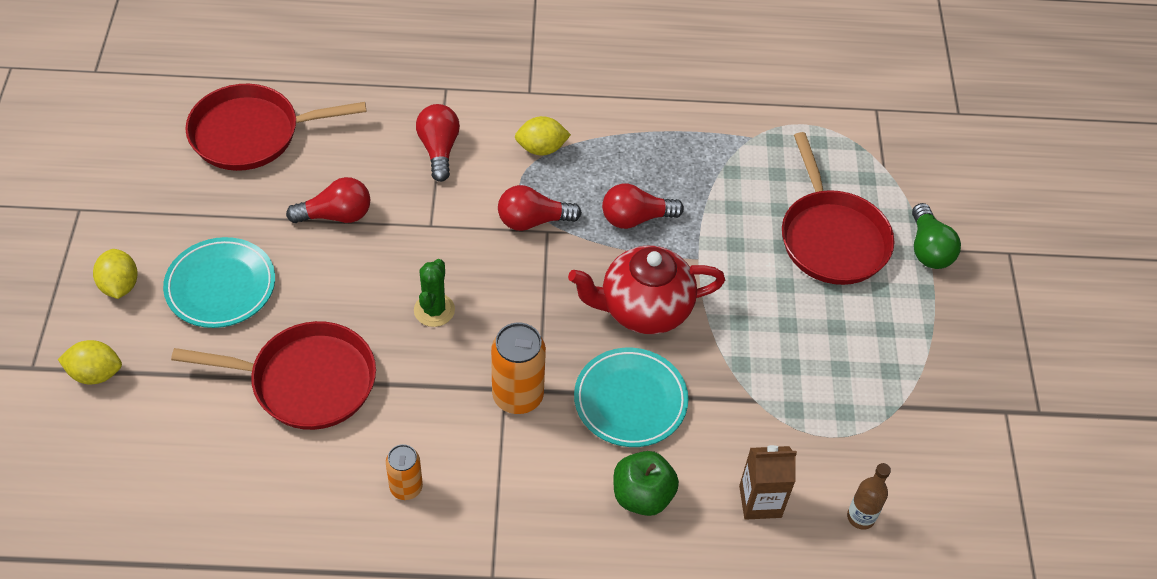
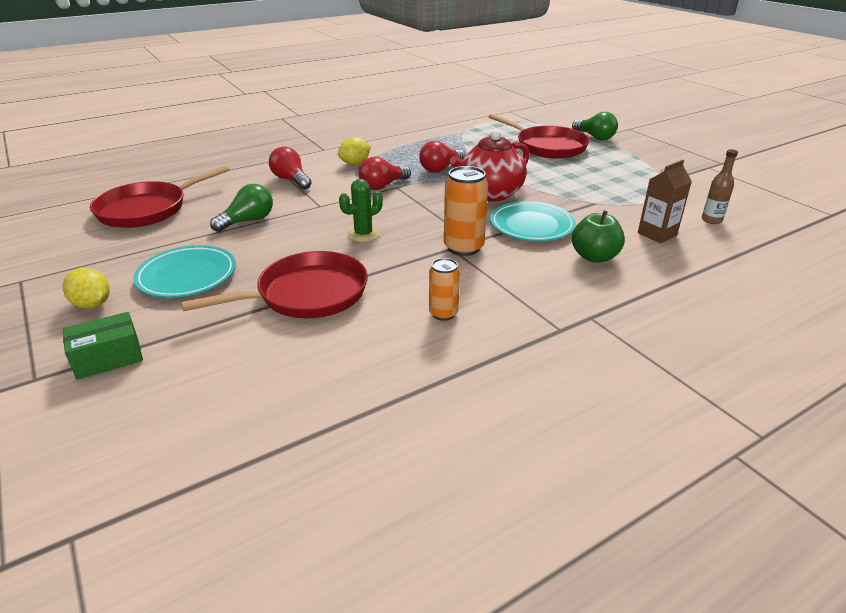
camera: 30 degrees left, 20 degrees down
yellow lemon [58,340,122,384] -> green box [63,312,143,380]
red light bulb [286,177,370,223] -> green light bulb [210,184,273,232]
green cactus [414,259,455,327] -> green cactus turned 75 degrees clockwise [339,179,383,242]

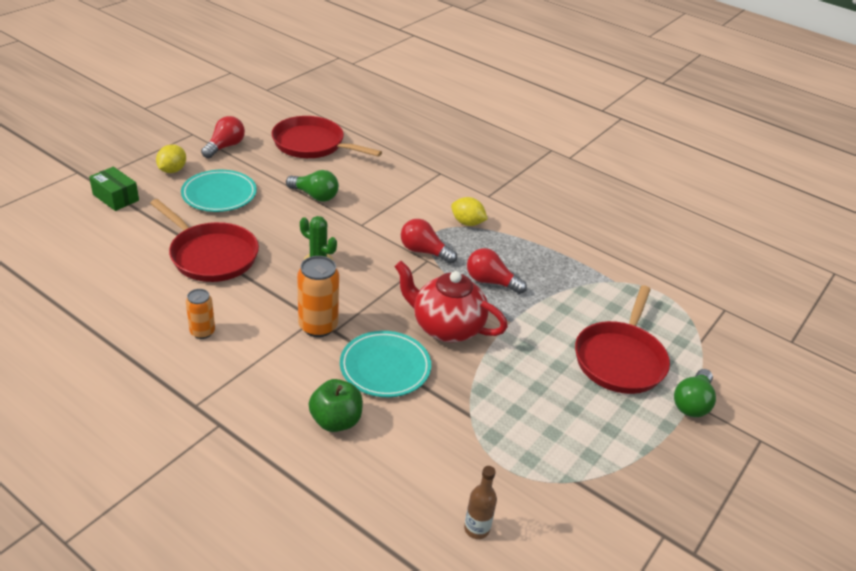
camera: 65 degrees right, 5 degrees up
red light bulb [269,146,312,189] -> red light bulb moved to [201,116,245,158]
brown carton [638,160,692,243] -> none

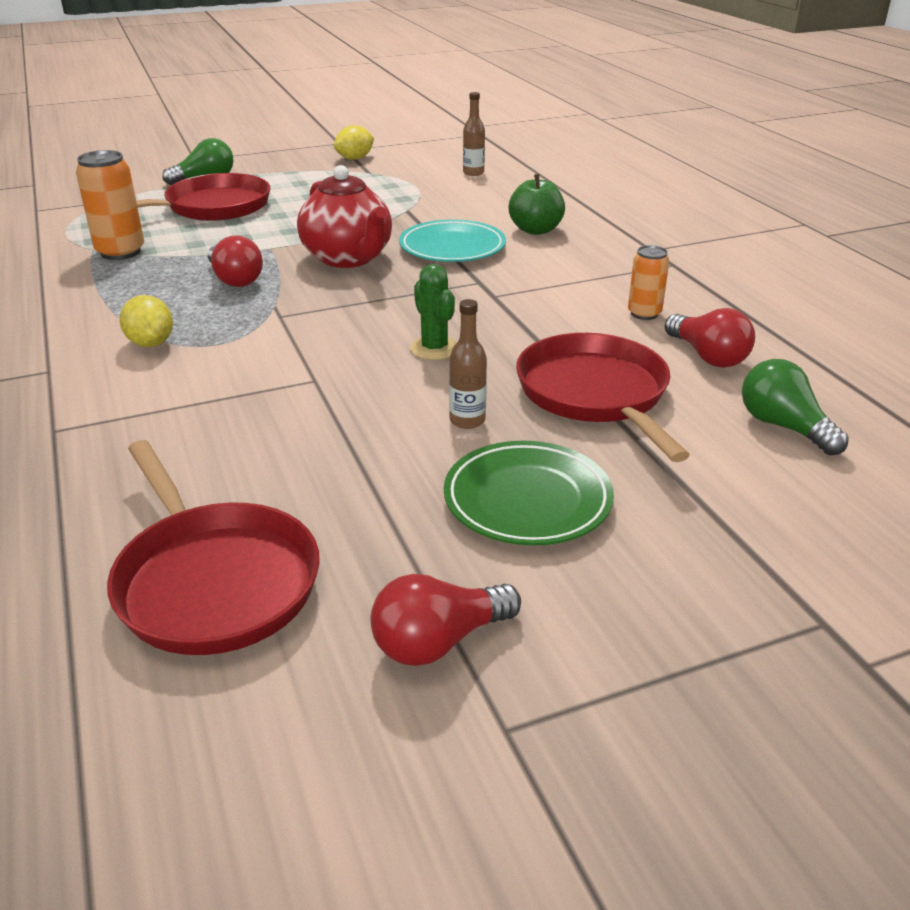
camera: 145 degrees left, 5 degrees down
green box [89,167,139,211] -> none
yellow lemon [156,144,186,173] -> yellow lemon moved to [334,125,374,160]
turquoise plate [181,170,257,212] -> green plate [444,441,614,546]
green light bulb [286,170,339,202] -> green light bulb moved to [742,359,849,456]
orange can [297,256,339,337] -> orange can moved to [76,150,144,260]
red light bulb [401,219,457,264] -> red light bulb moved to [665,308,755,368]
none -> brown bottle [449,299,487,429]

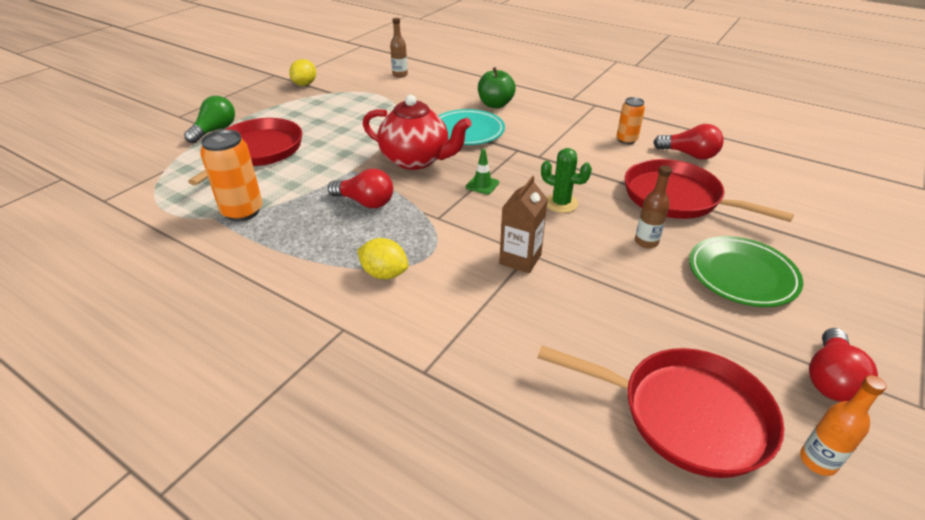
camera: 35 degrees left, 5 degrees up
green light bulb [742,359,849,456] -> none
none -> green traffic cone [466,149,499,195]
none -> brown carton [499,176,548,273]
none -> orange bottle [800,375,886,476]

